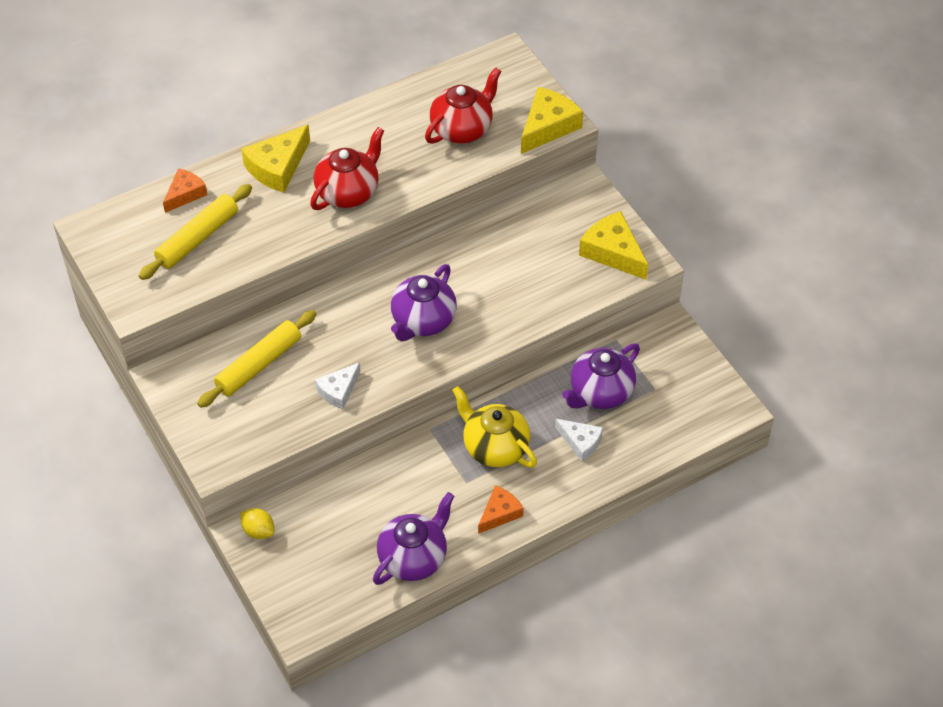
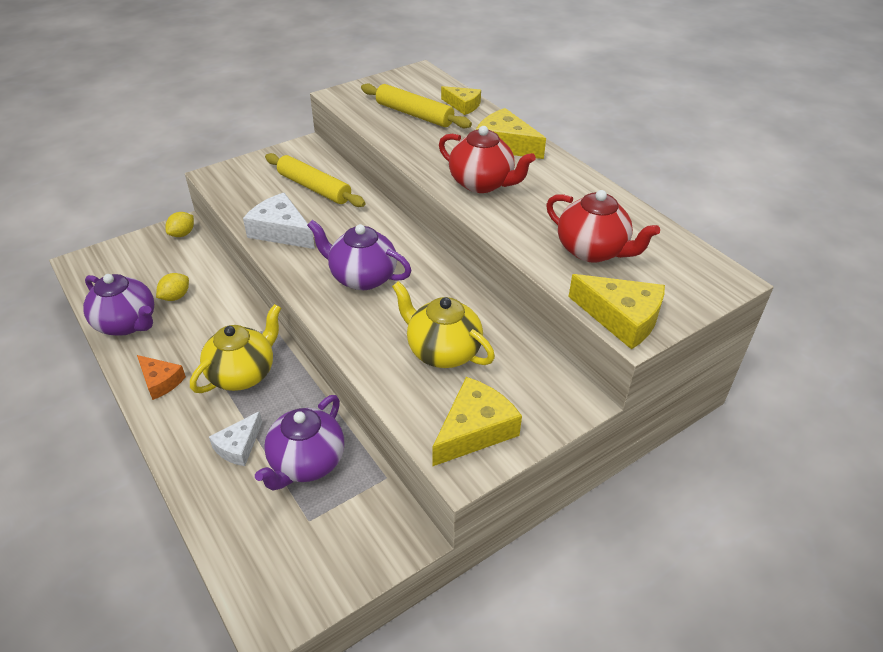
camera: 85 degrees right, 10 degrees down
orange cheese [163,168,207,213] -> yellow cheese [441,86,481,115]
white cheese [315,362,361,409] -> white cheese [243,193,315,249], size x1.58
purple teapot [562,343,640,409] -> purple teapot turned 105 degrees counterclockwise [255,395,344,491]
none -> yellow lemon [156,273,189,301]
none -> yellow teapot [392,281,495,368]

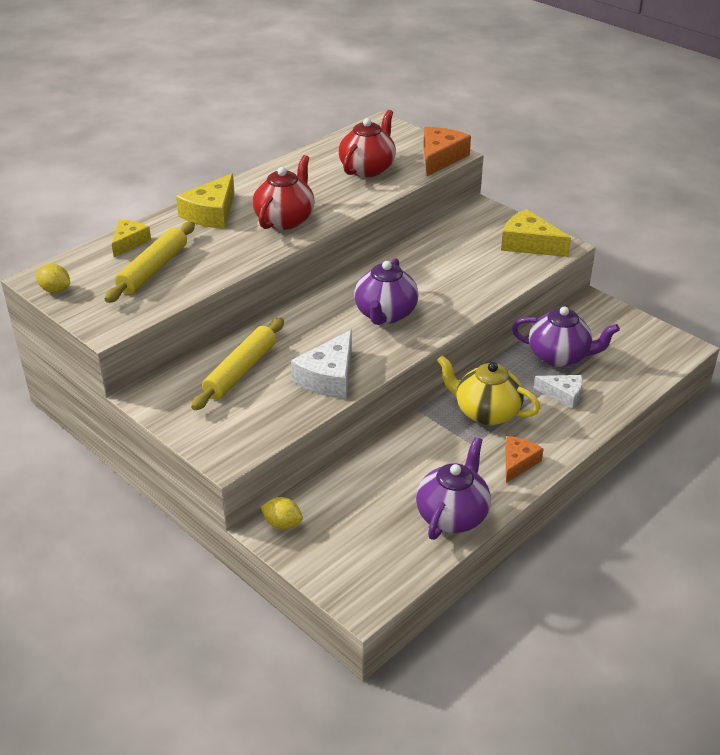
camera: 100 degrees left, 5 degrees down
yellow lemon [156,273,189,301] -> yellow lemon moved to [36,264,70,293]
yellow teapot [392,281,495,368] -> none
yellow cheese [568,274,665,349] -> orange cheese [423,127,471,176]

